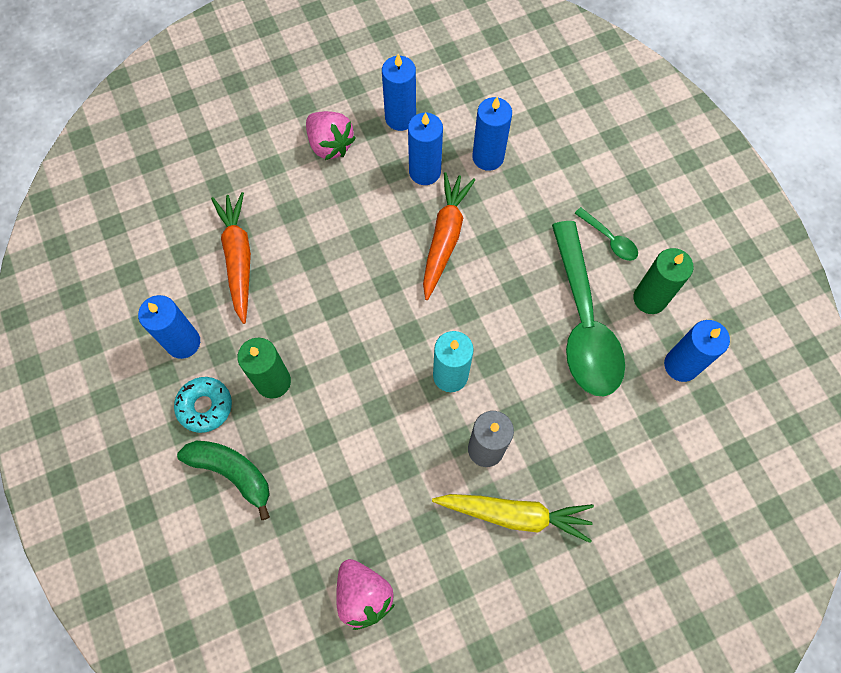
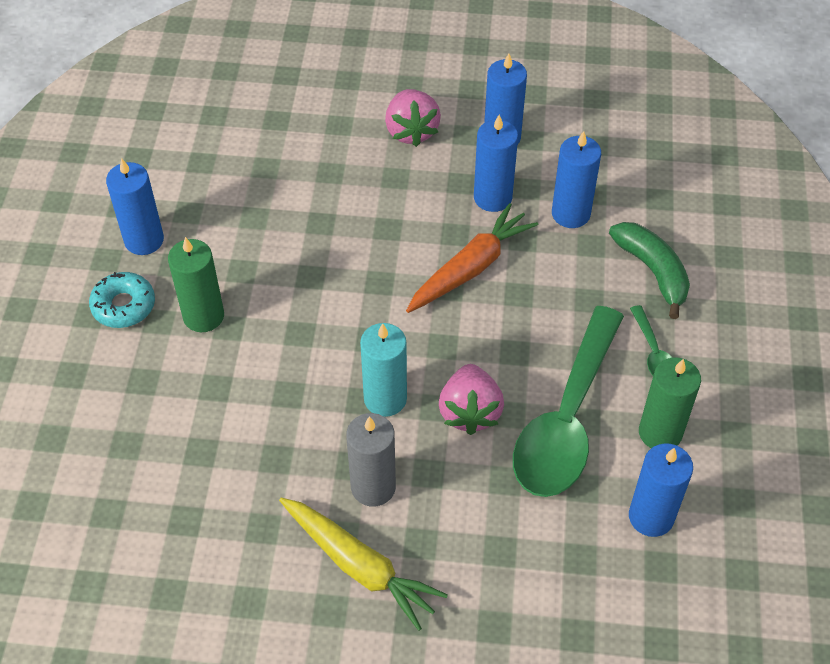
camera: 30 degrees right, 15 degrees down
green banana [177,441,270,520] -> green banana moved to [609,222,690,319]
orange carrot [211,192,251,324] -> none
pink strawberry [336,559,395,630] -> pink strawberry moved to [439,364,504,435]

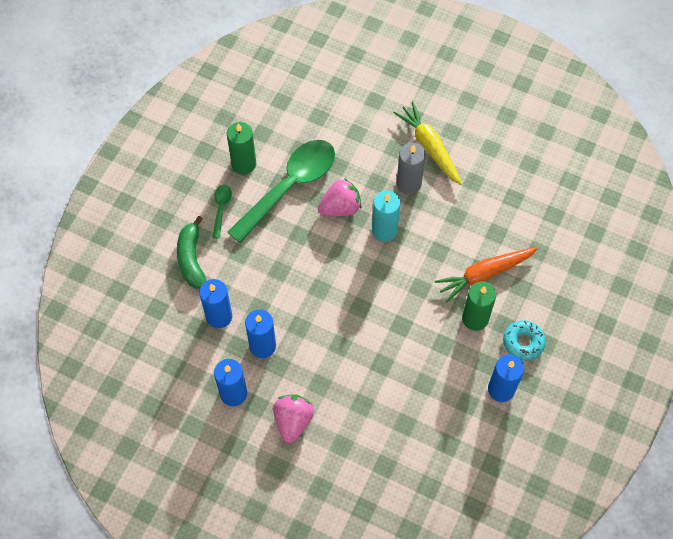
camera: 160 degrees left, 10 degrees up
orange carrot [406,203,538,313] -> orange carrot moved to [434,247,538,303]
pink strawberry [439,364,504,435] -> pink strawberry turned 45 degrees clockwise [318,178,361,216]
blue candle [629,443,693,537] -> none

